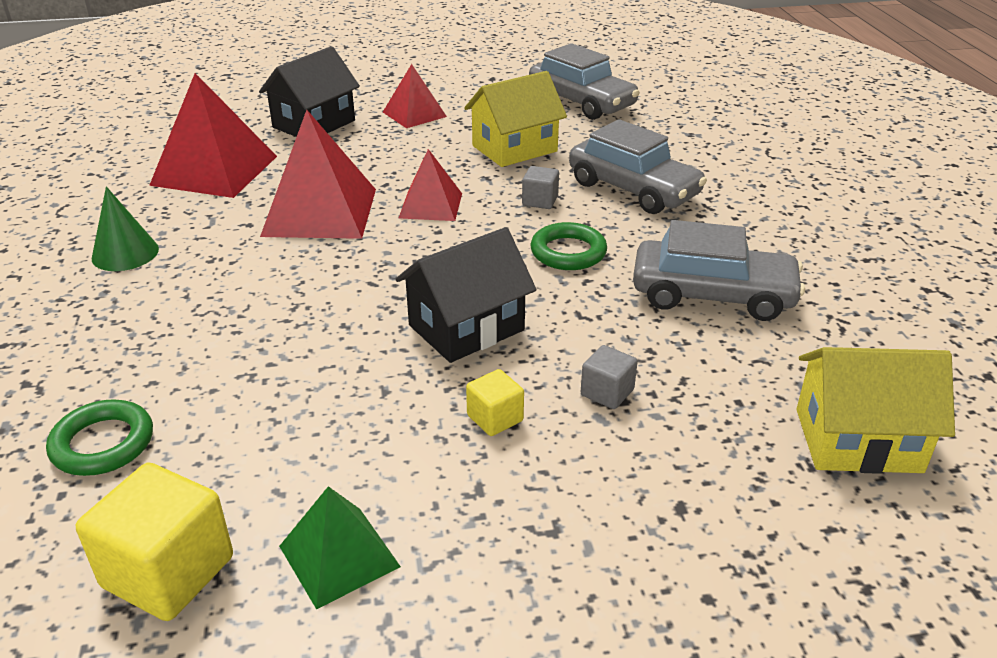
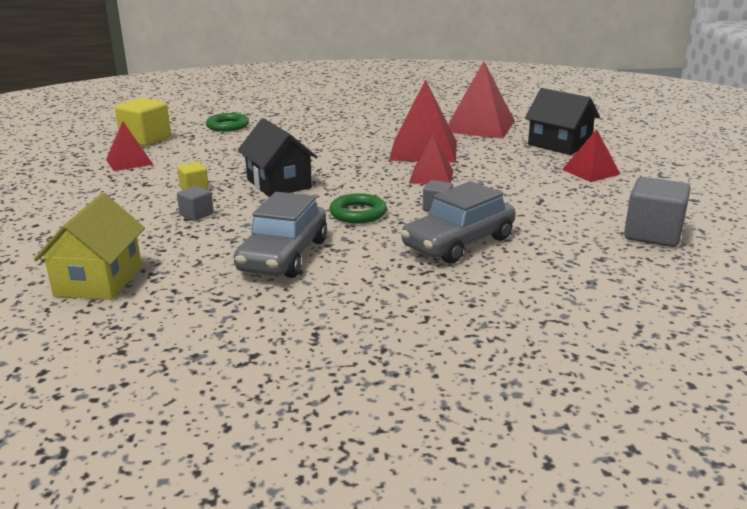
camera: 95 degrees right, 10 degrees down
green cone [92,186,159,271] -> none
green pyramid [279,486,401,609] -> red pyramid [106,121,153,171]
yellow house [464,71,567,167] -> none
grey car [529,43,640,120] -> grey cube [624,177,691,247]

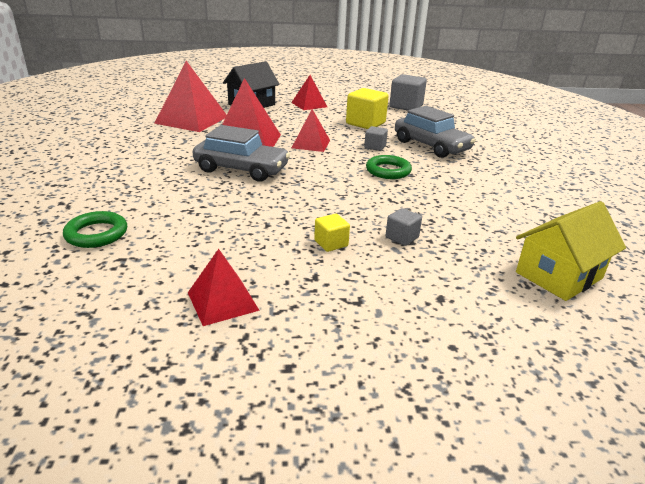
camera: 90 degrees left, 5 degrees up
yellow house [34,193,145,300] -> yellow house turned 45 degrees counterclockwise [516,201,626,301]
yellow cube [115,98,171,147] -> yellow cube moved to [346,88,389,129]
grey car [234,192,327,278] -> grey car moved to [193,125,290,181]
black house [238,118,318,197] -> none

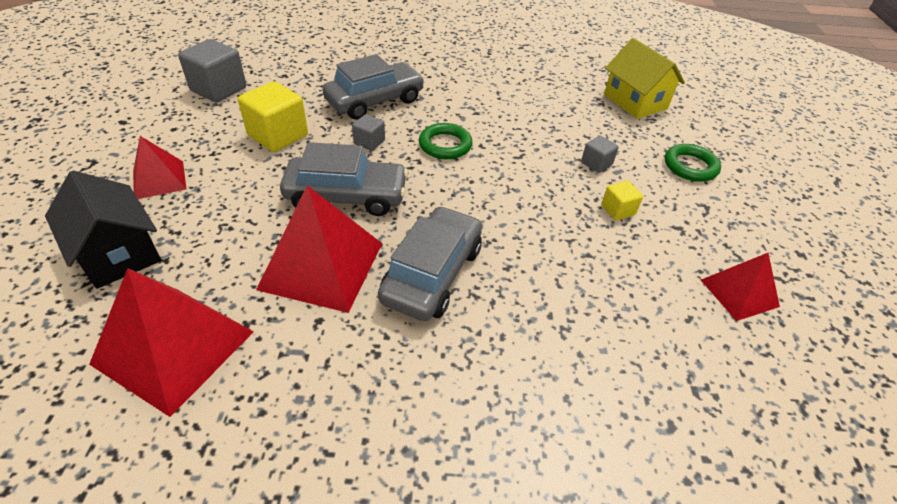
camera: 85 degrees left, 15 degrees up
green ring [63,211,127,248] -> green ring moved to [665,144,721,182]
red pyramid [292,109,330,152] -> grey car [280,142,408,216]

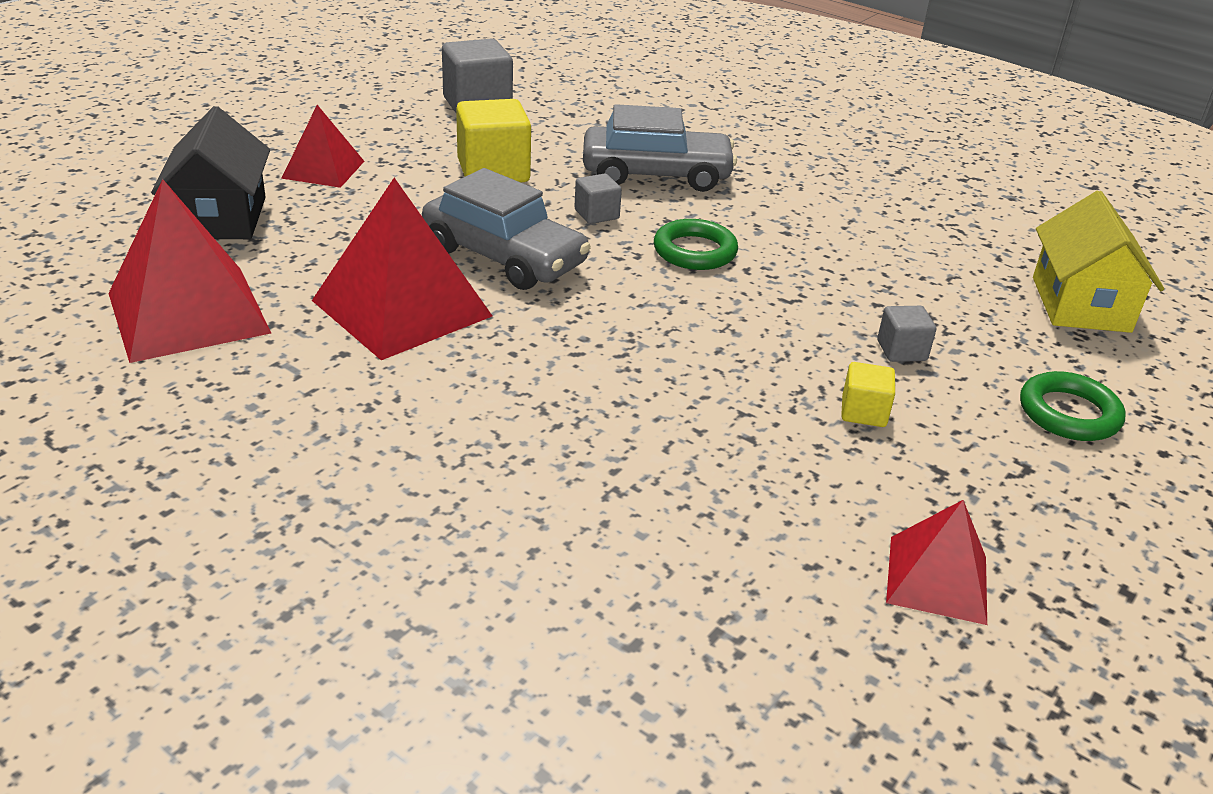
camera: 35 degrees right, 10 degrees down
grey car [378,206,482,321] -> none

